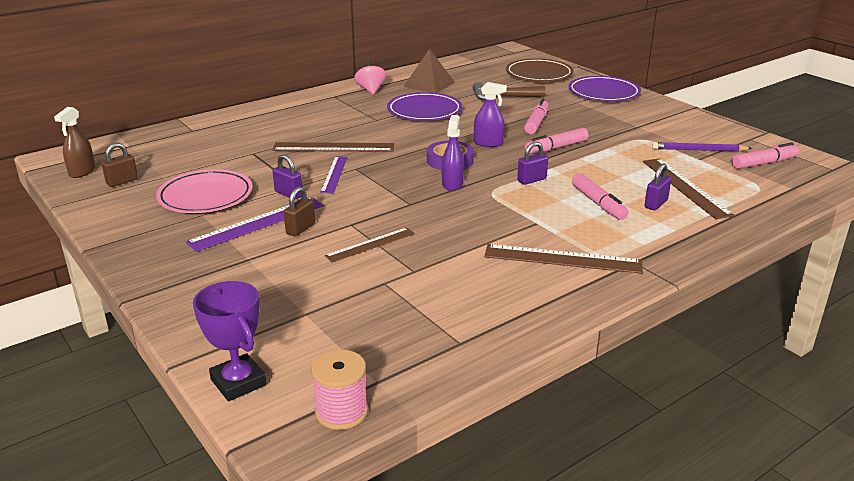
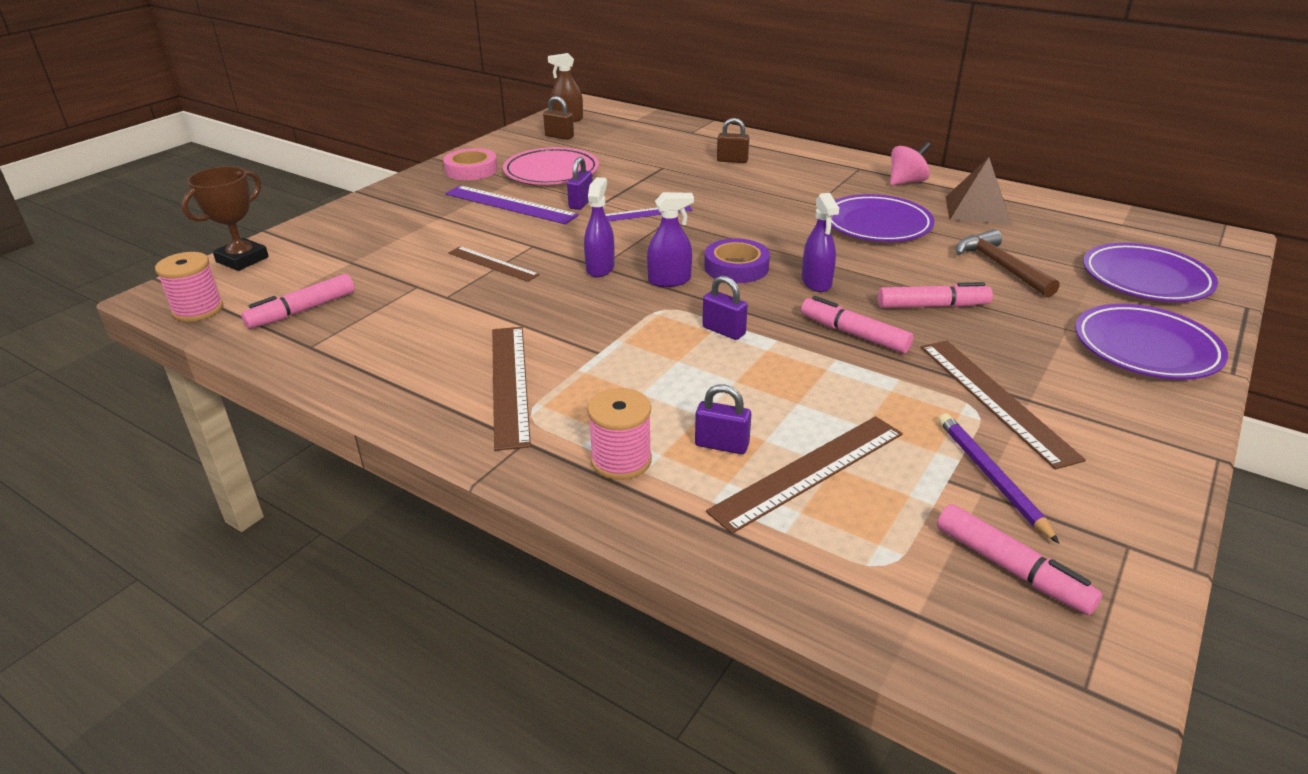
camera: 70 degrees right, 5 degrees up
purple trophy [193,281,267,401] -> brown trophy [182,166,269,271]
brown ruler [272,142,394,152] -> brown ruler moved to [921,341,1086,469]
brown padlock [284,187,315,237] -> brown padlock moved to [717,118,749,163]
brown plate [506,58,573,81] -> purple plate [1083,243,1218,302]
pink marker [572,173,628,220] -> pink marker moved to [241,274,355,329]
none -> pink tape [443,148,497,180]
none -> purple spray bottle [584,177,615,277]
none -> pink spool [587,388,652,480]

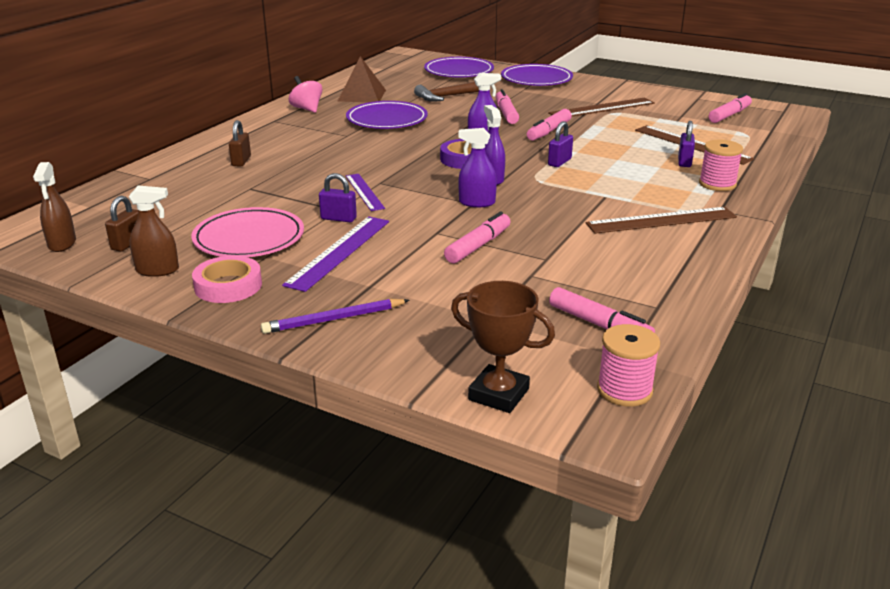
camera: 95 degrees left, 5 degrees down
brown ruler [448,247,540,282] -> pink marker [444,211,510,263]
purple pencil [938,413,1060,544] -> purple pencil moved to [261,299,409,334]
none -> brown spray bottle [129,186,179,277]

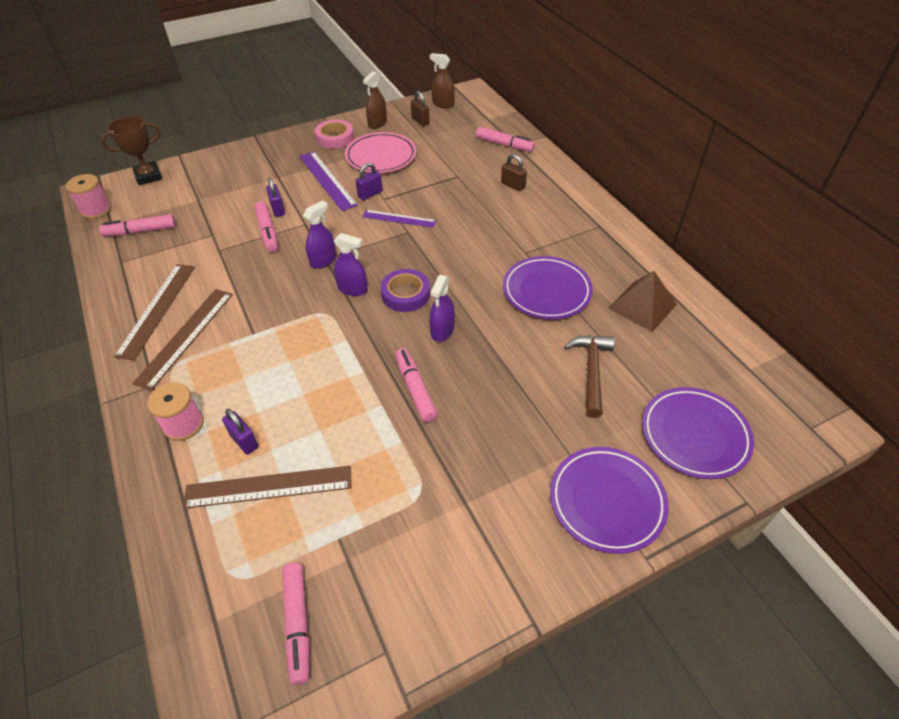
camera: 125 degrees right, 20 degrees up
purple pencil [261,299,409,334] -> none
pink spinning top [289,76,323,113] -> none
pink marker [496,89,519,124] -> pink marker moved to [476,127,535,152]
brown ruler [548,98,655,116] -> brown ruler moved to [114,264,195,361]
purple padlock [548,121,573,167] -> purple padlock moved to [266,177,285,217]

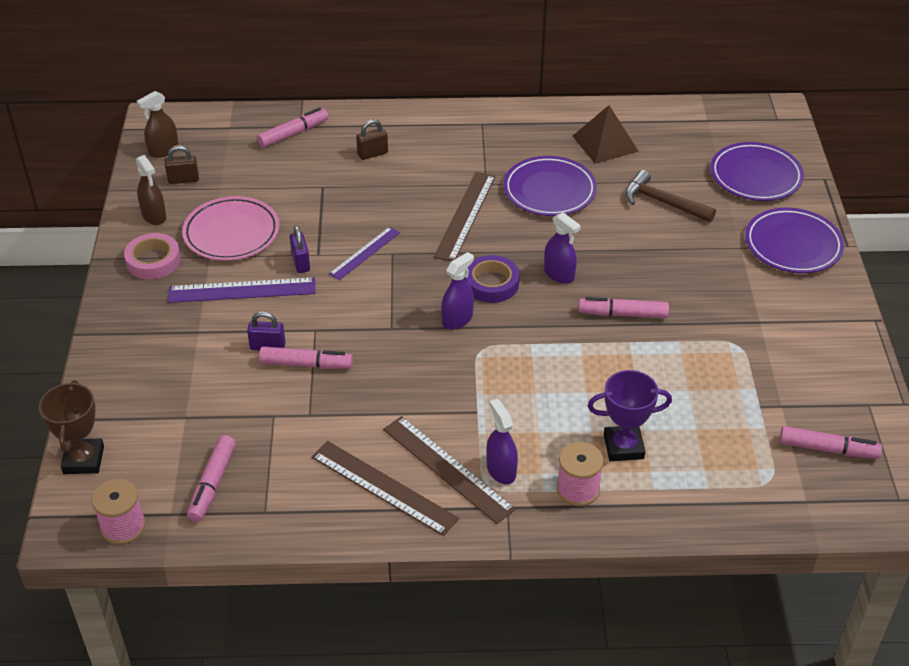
camera: 65 degrees left, 5 degrees down
brown ruler [183,466,352,509] -> brown ruler moved to [433,172,496,261]
purple padlock [222,409,258,455] -> purple trophy [587,370,672,461]
purple spray bottle [303,200,336,269] -> purple spray bottle moved to [486,399,518,484]

